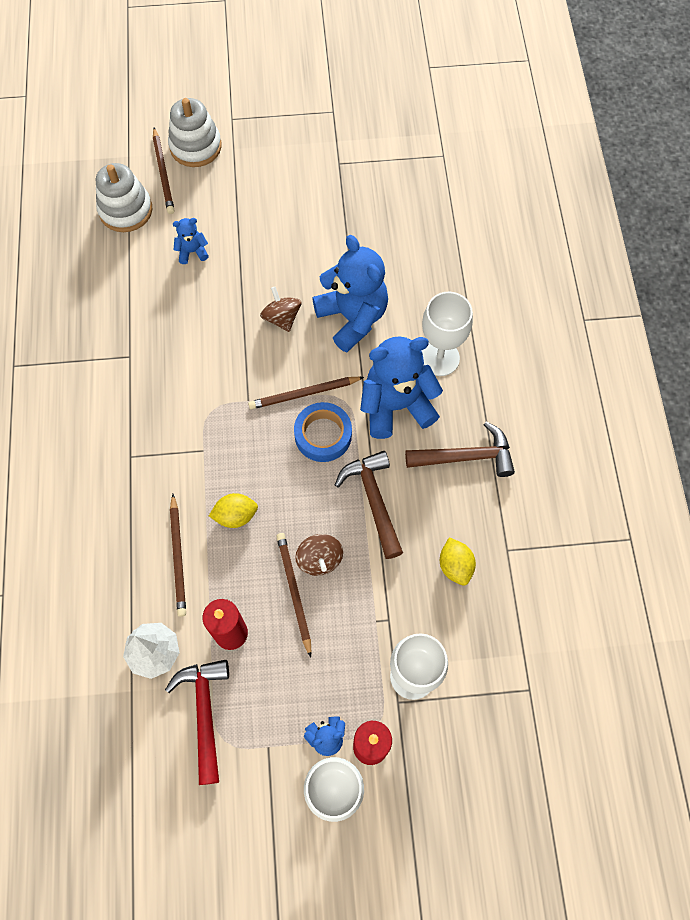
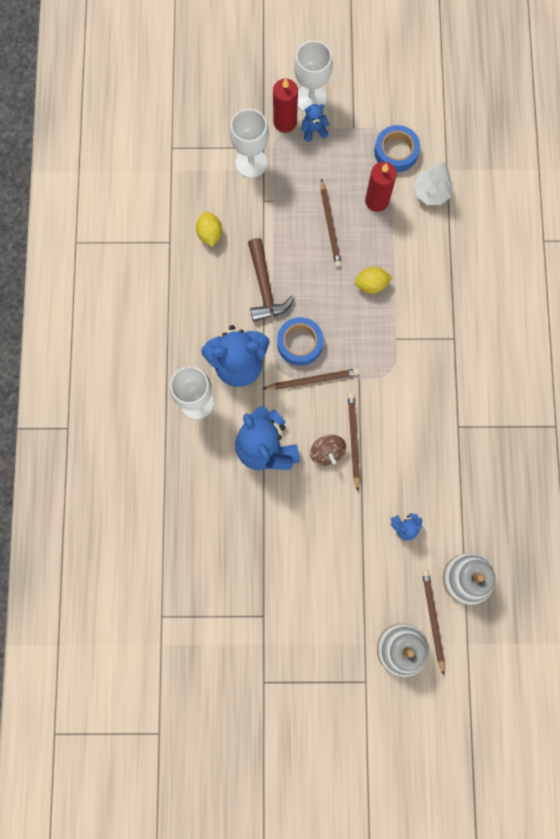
camera: 175 degrees left, 10 degrees up
red hammer [165,660,229,785] -> blue tape [374,125,420,172]
brown pencil [170,494,186,617] -> brown pencil moved to [348,393,360,491]
brown spinning top [295,534,343,576] -> none
brown hammer [405,421,515,477] -> none

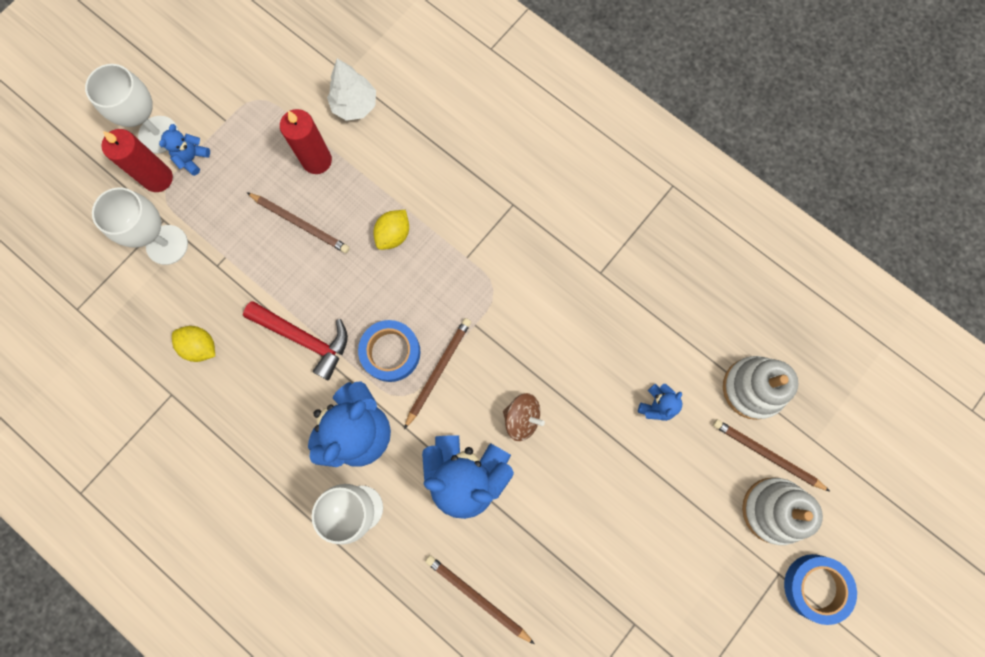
camera: 50 degrees left, 0 degrees up
brown hammer [248,238,294,322] -> red hammer [243,301,348,381]
brown pencil [348,393,360,491] -> brown pencil moved to [425,555,534,644]
blue tape [374,125,420,172] -> blue tape moved to [784,554,857,625]

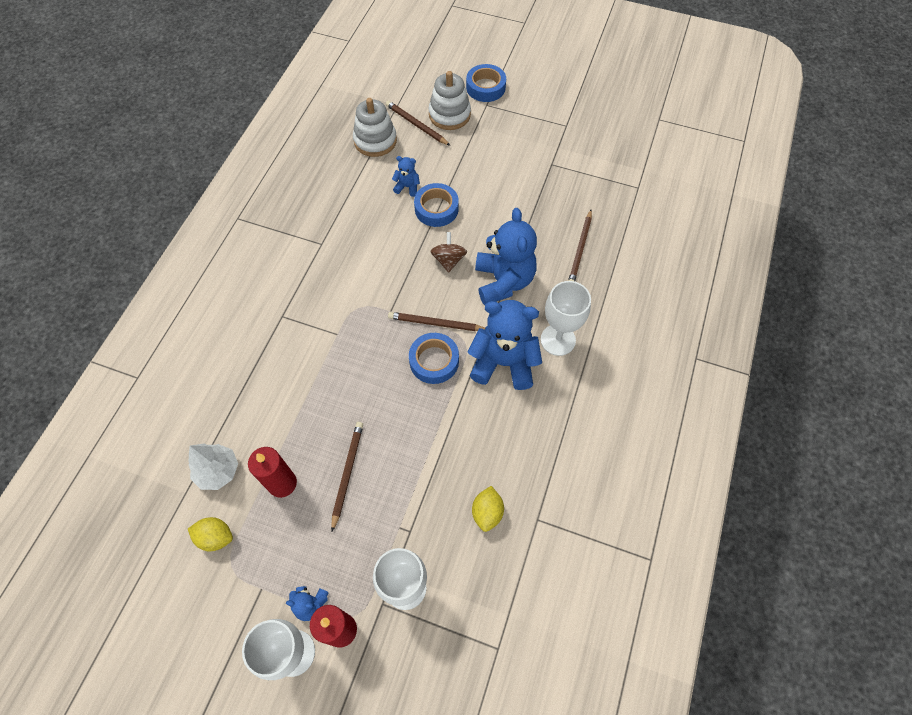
camera: 110 degrees left, 15 degrees down
red hammer [243,301,348,381] -> none
yellow lemon [373,210,409,250] -> yellow lemon moved to [188,517,233,551]
brown pencil [713,419,830,491] -> brown pencil turned 120 degrees clockwise [386,101,450,146]
none -> blue tape [414,183,459,227]

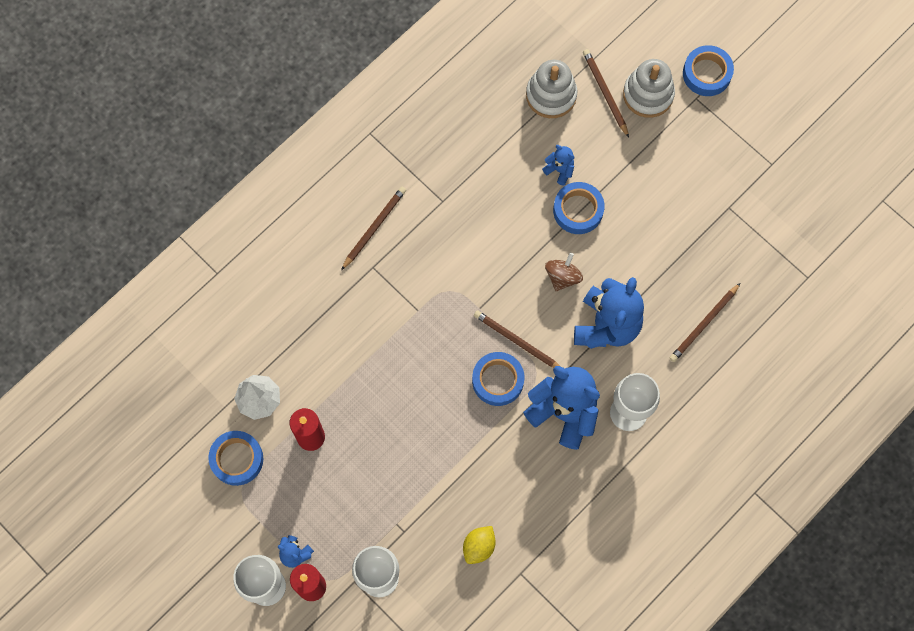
camera: 25 degrees right, 10 degrees up
yellow lemon [188,517,233,551] -> blue tape [208,431,263,486]
brown pencil [331,422,363,531] -> brown pencil moved to [341,186,406,270]

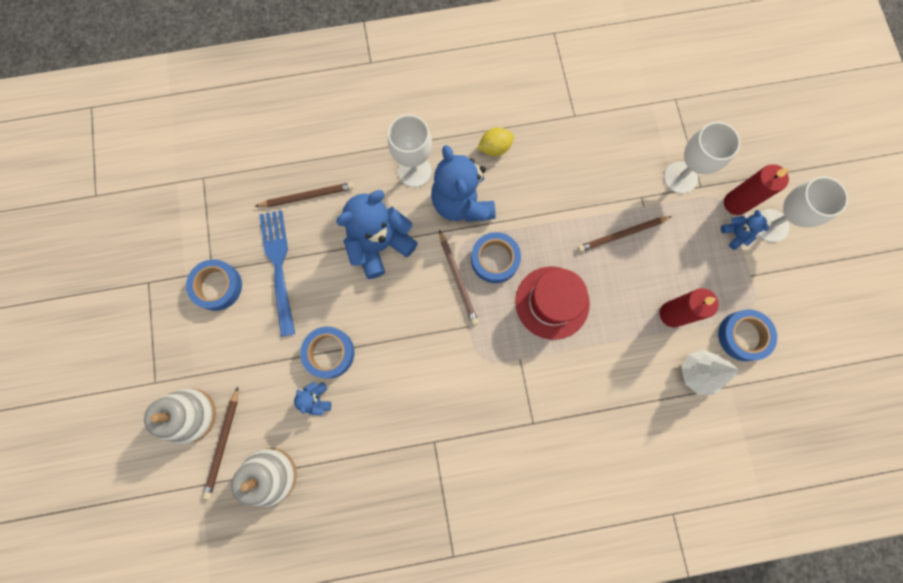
camera: 145 degrees left, 5 degrees up
brown pencil [341,186,406,270] -> brown pencil moved to [578,216,672,252]
yellow lemon [463,526,496,564] -> yellow lemon moved to [477,128,514,156]
brown spinning top [545,253,583,291] -> none
blue tape [683,45,734,96] -> blue tape moved to [186,259,242,311]
none -> blue fork [259,210,295,337]
none -> red hat [515,266,590,340]

